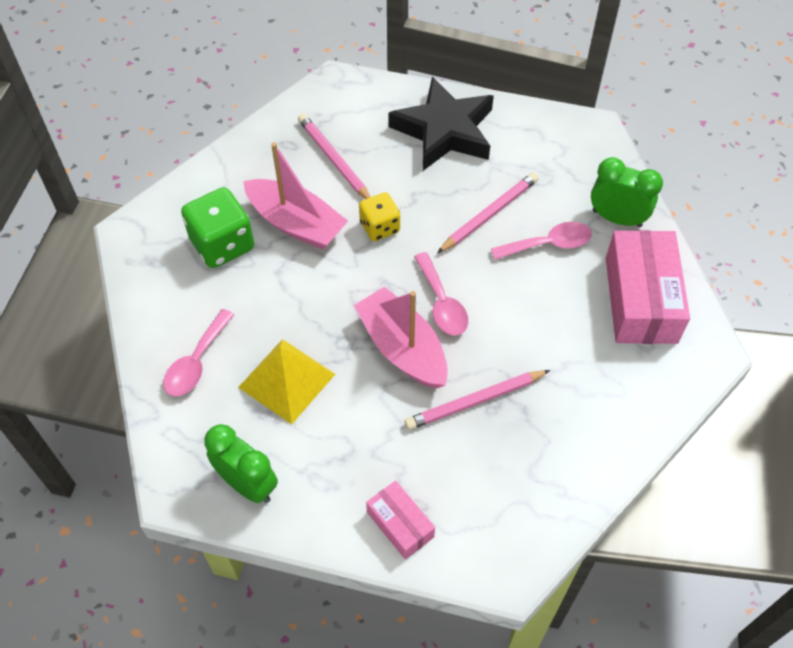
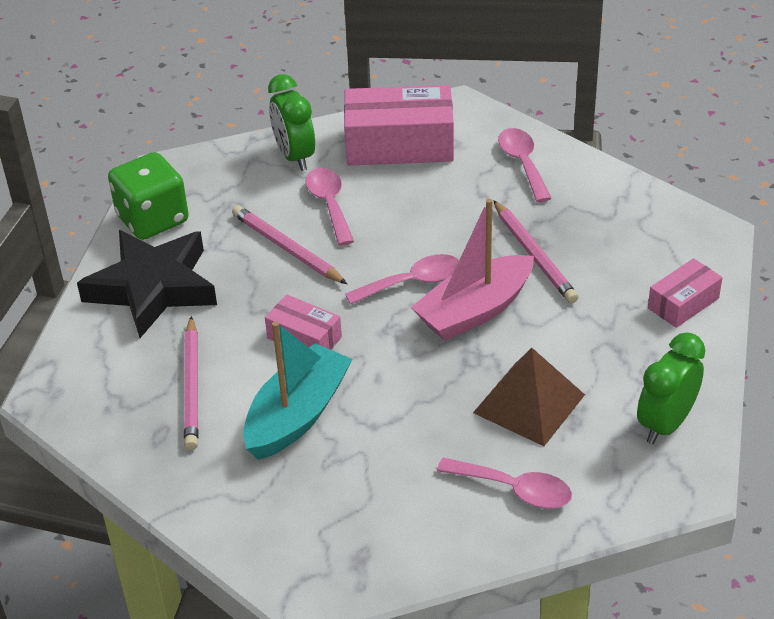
camera: 90 degrees left, 15 degrees down
green dice [181,187,254,268] -> green dice moved to [108,152,189,240]
yellow pyramid [238,339,335,424] -> brown pyramid [473,348,585,446]
pink boat [243,142,348,249] -> turquoise boat [243,321,353,460]
pink pencil [298,114,371,199] -> pink pencil turned 60 degrees counterclockwise [184,316,198,450]
yellow dice [359,192,400,241] -> pink box [265,295,342,350]
green clock [591,157,663,228] -> green clock turned 45 degrees counterclockwise [268,74,315,171]
none -> pink spoon [498,128,551,202]

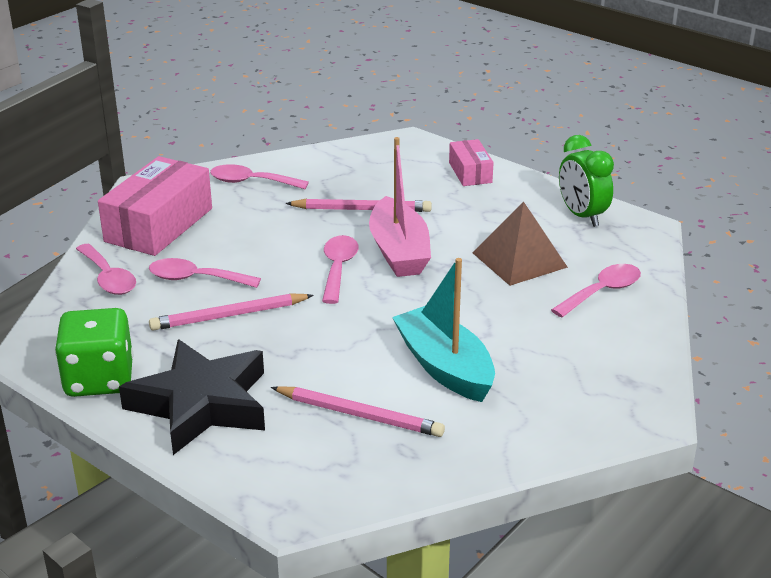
camera: 65 degrees left, 10 degrees down
pink box [265,295,342,350] -> none
green clock [268,74,315,171] -> pink spoon [76,244,136,295]

